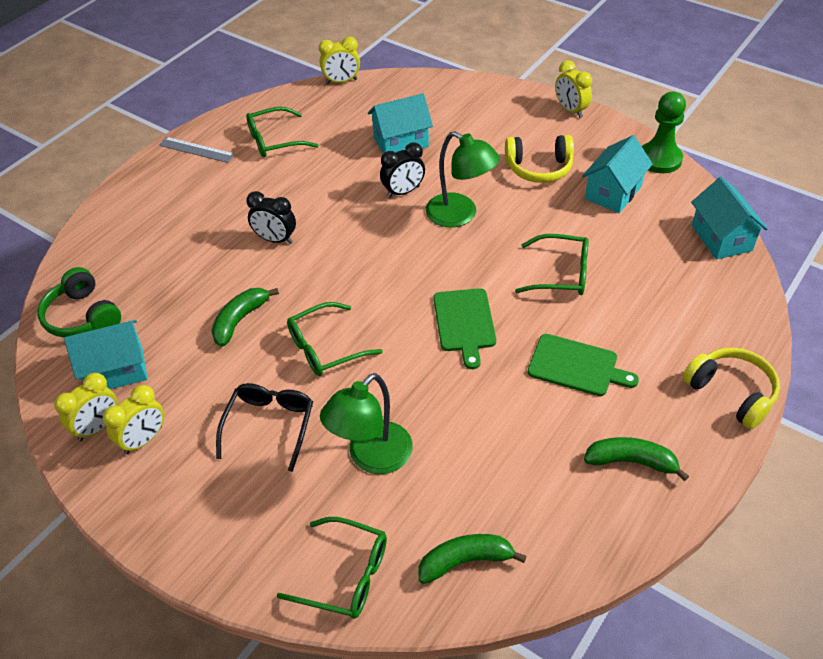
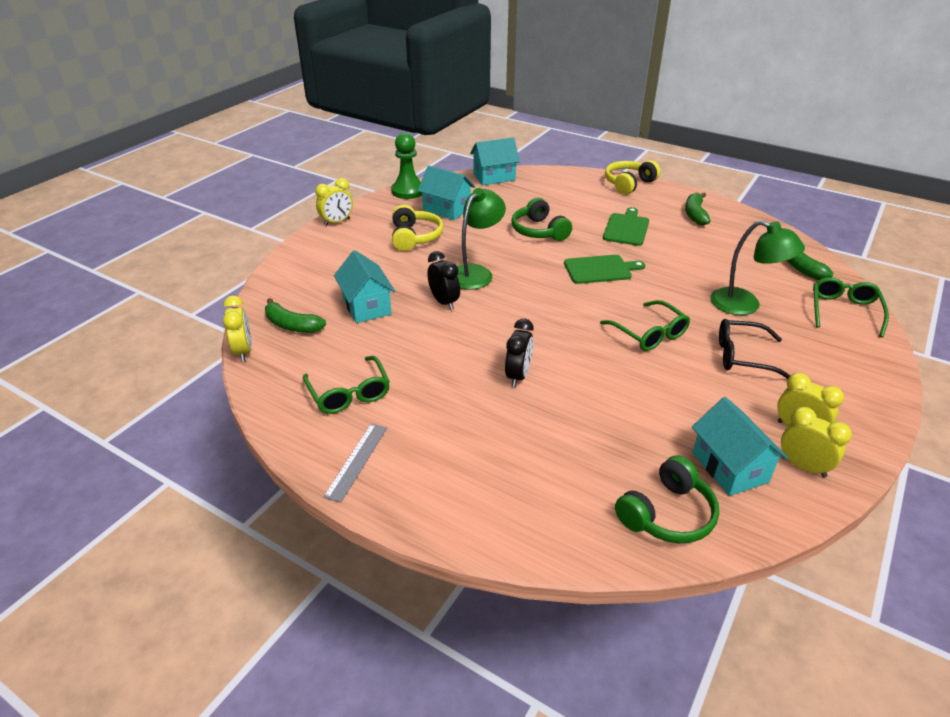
camera: 95 degrees left, 10 degrees down
green banana [211,288,279,347] -> green banana moved to [265,298,326,333]
green glasses [515,234,589,295] -> green headphones [511,198,572,241]

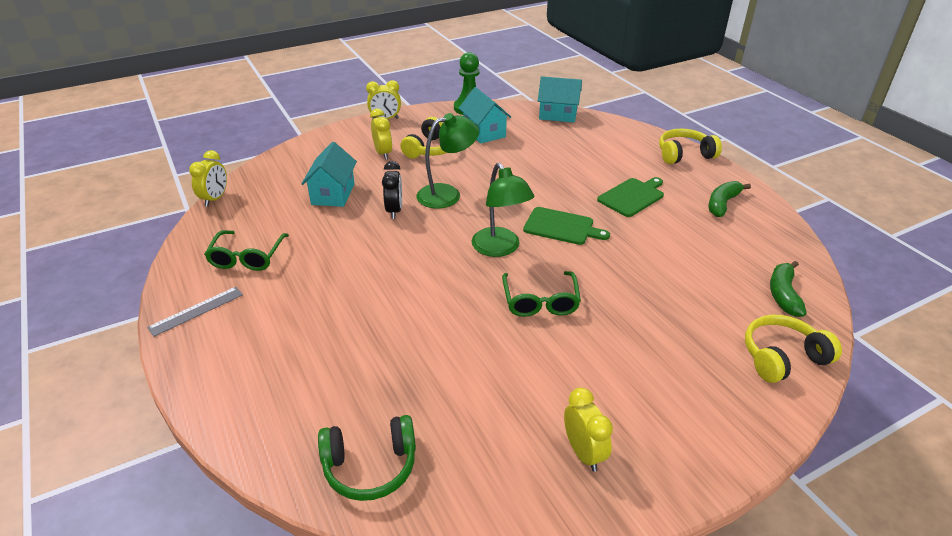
camera: 30 degrees right, 0 degrees up
green banana [265,298,326,333] -> none
black clock [505,319,534,387] -> none
green headphones [511,198,572,241] -> none
turquoise house [692,397,788,496] -> none
green lamp [710,220,805,315] -> green lamp moved to [472,163,534,257]
black glasses [719,319,790,379] -> none
yellow clock [781,407,852,477] -> yellow clock moved to [370,109,392,160]
green glasses [813,277,889,337] -> yellow headphones [745,315,842,383]

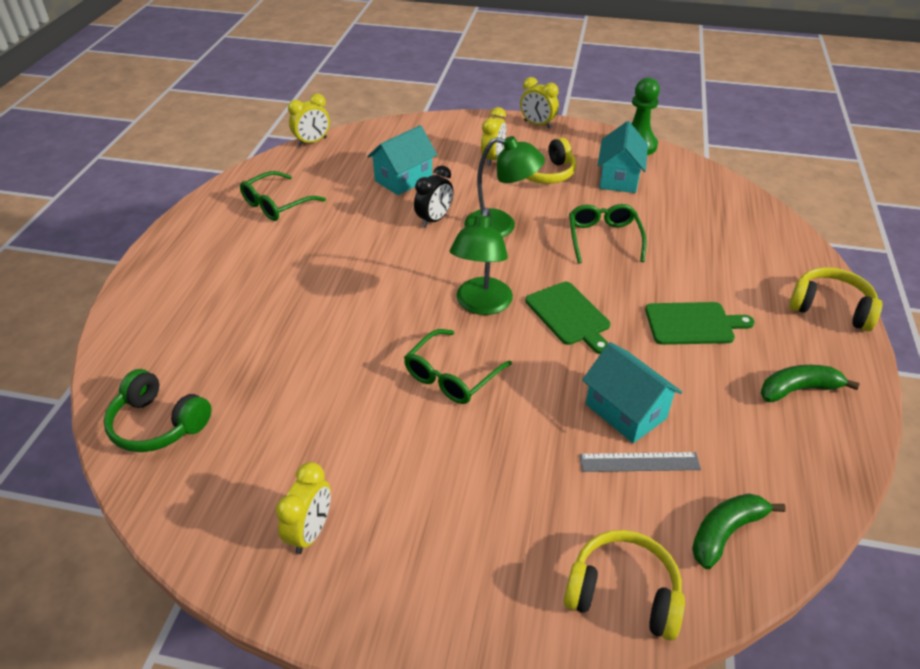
camera: 40 degrees right, 5 degrees up
grey ruler [147,287,243,337] -> grey ruler moved to [579,452,701,472]
turquoise house [538,76,582,123] -> turquoise house moved to [582,342,682,443]
none -> green glasses [569,204,647,264]

